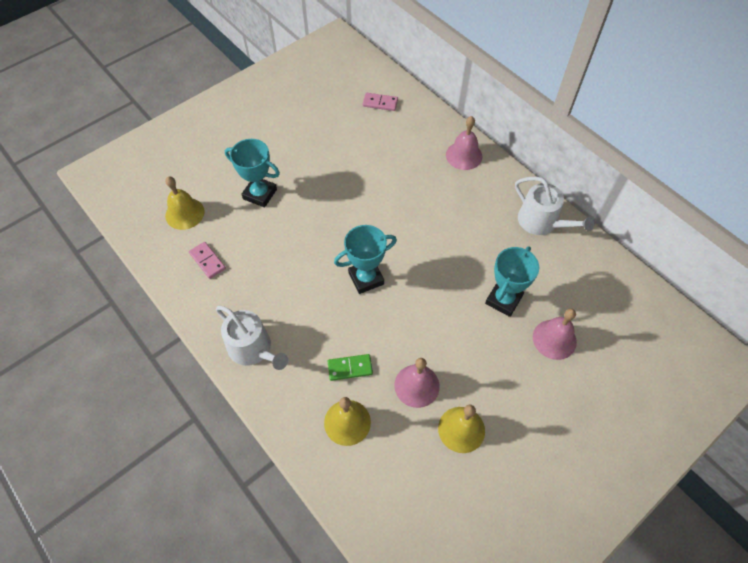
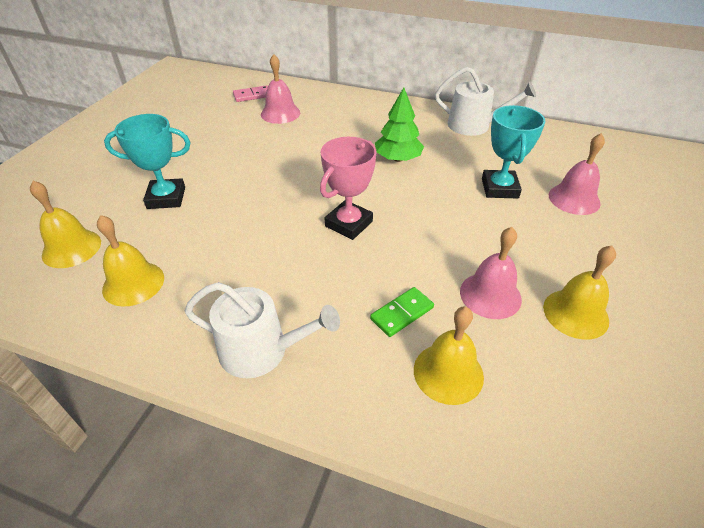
camera: 30 degrees left, 15 degrees down
pink domino [189,242,226,279] -> yellow bell [97,215,164,307]
turquoise trophy [334,225,397,294] -> pink trophy [320,137,376,240]
pink bell [446,116,482,170] -> pink bell moved to [261,54,300,124]
none -> green tree [375,88,424,162]

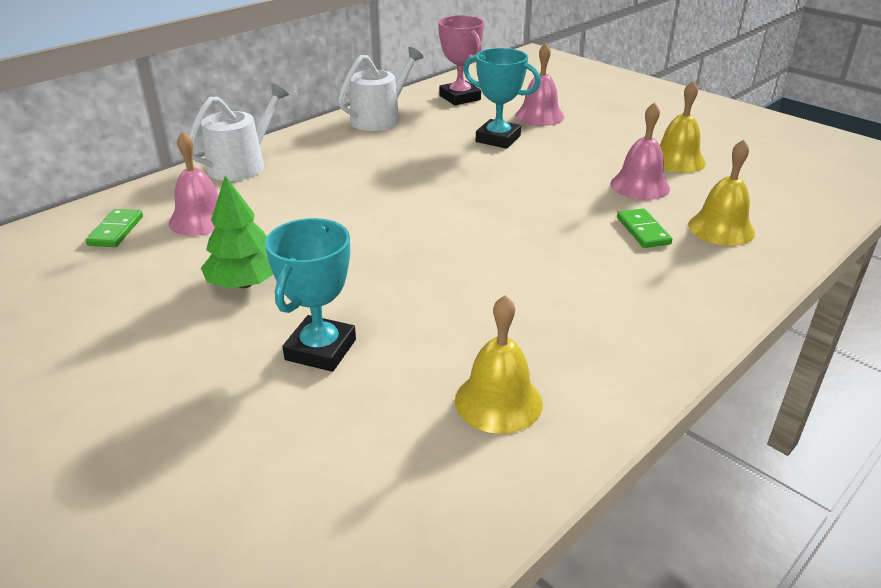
camera: 65 degrees left, 10 degrees down
yellow bell [30,181,101,268] -> none
white watering can [185,282,340,378] -> white watering can moved to [189,84,289,181]
pink domino [233,85,268,102] -> green domino [86,209,143,247]
pink trophy [320,137,376,240] -> pink trophy moved to [438,15,484,105]
green tree [375,88,424,162] -> green tree moved to [201,176,273,288]

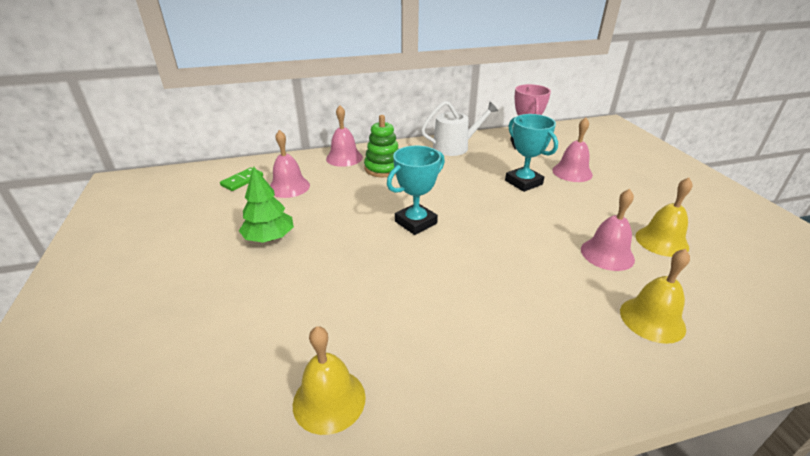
camera: 30 degrees right, 0 degrees up
white watering can [189,84,289,181] -> pink bell [326,105,363,167]
turquoise trophy [265,218,356,372] -> turquoise trophy moved to [387,146,445,235]
green domino [617,208,672,248] -> none
none -> green stacking toy [364,115,398,177]

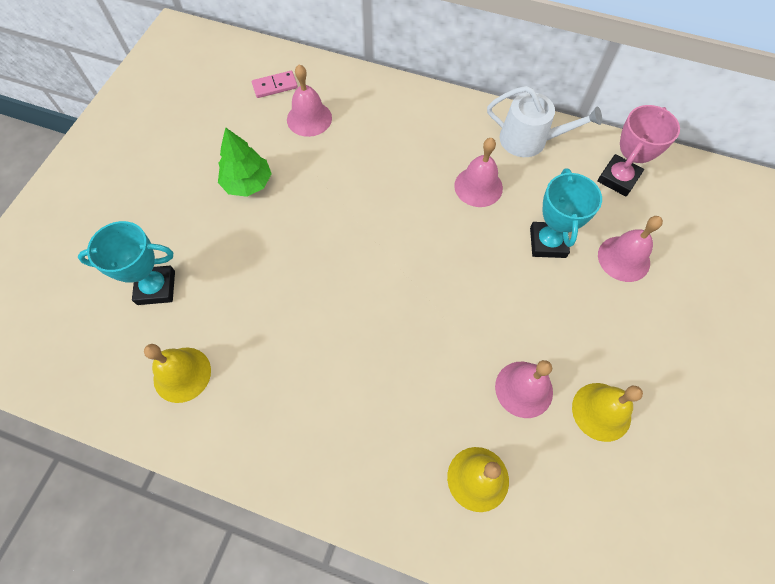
camera: 35 degrees right, 30 degrees up
green domino [220,167,263,191] -> pink domino [252,71,298,98]
pink bell [326,105,363,167] -> pink bell moved to [454,138,503,207]
green stacking toy [364,115,398,177] -> none
turquoise trophy [387,146,445,235] -> turquoise trophy moved to [78,221,175,305]

